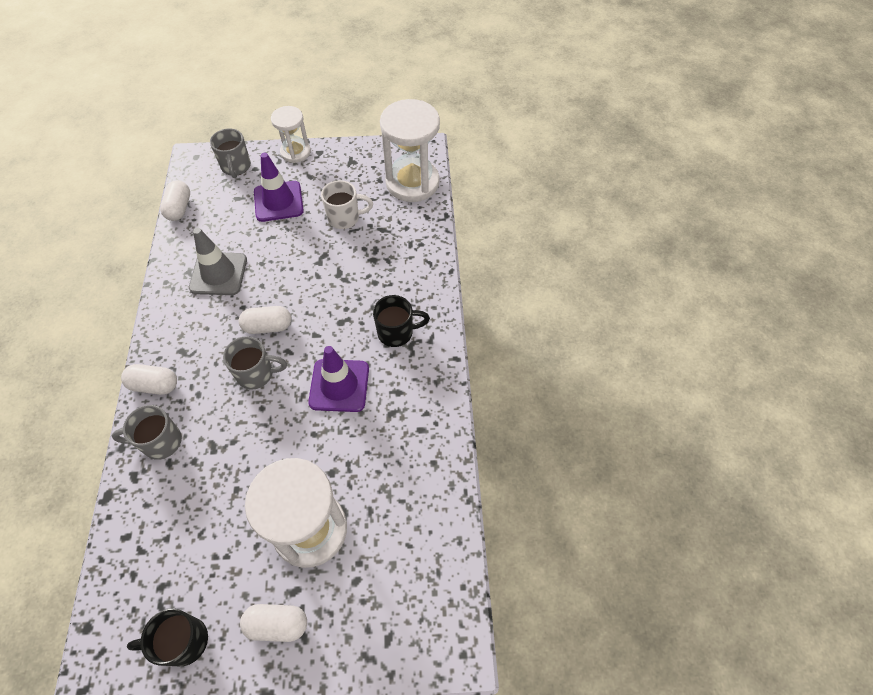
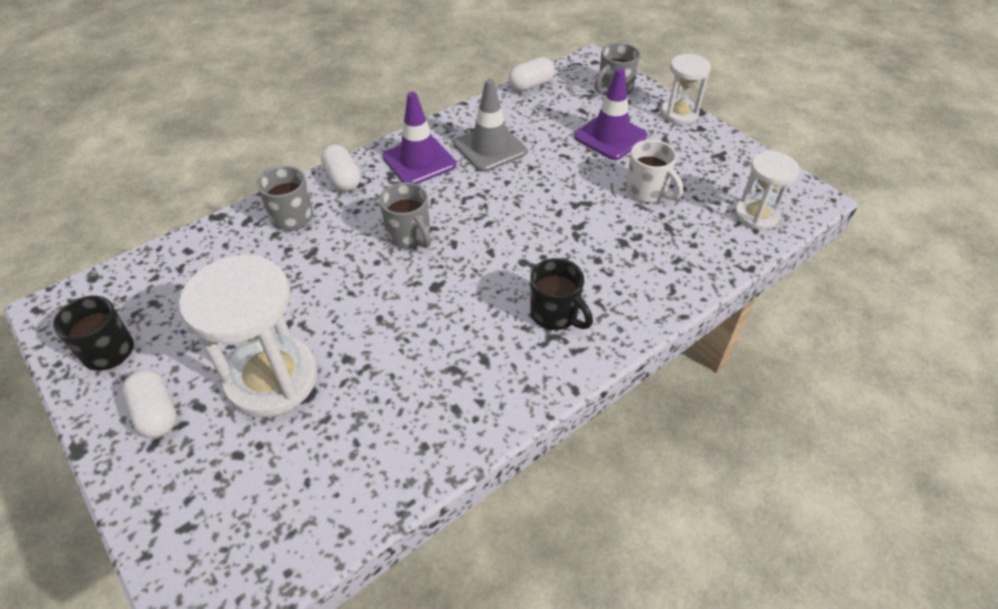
camera: 55 degrees right, 10 degrees down
white capsule [239,306,291,334] -> none
purple traffic cone [308,346,369,412] -> purple traffic cone moved to [383,92,456,184]
white hourglass [380,99,440,202] -> white hourglass [735,151,799,230], size x0.58

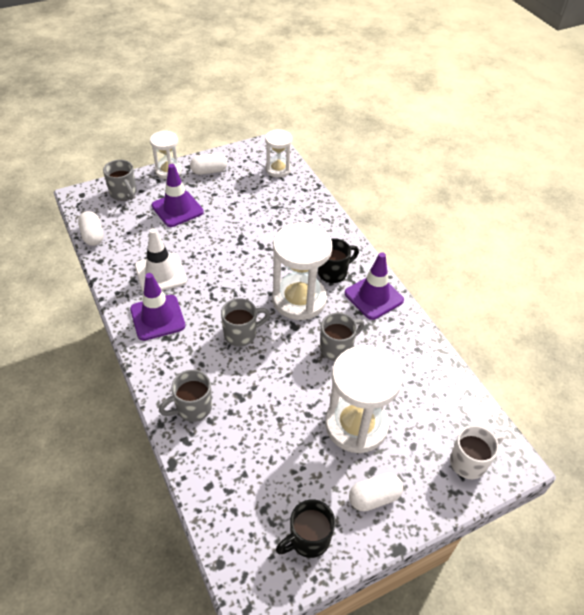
camera: 80 degrees left, 0 degrees up
white capsule [321,145,360,191] -> white capsule moved to [190,153,227,175]
grey traffic cone [454,79,527,172] -> white traffic cone [135,228,187,291]
white mug [626,140,683,202] -> white mug moved to [450,425,504,479]
none -> white hourglass [272,223,333,320]
none -> grey mug [320,313,364,361]
none -> purple traffic cone [345,252,404,320]

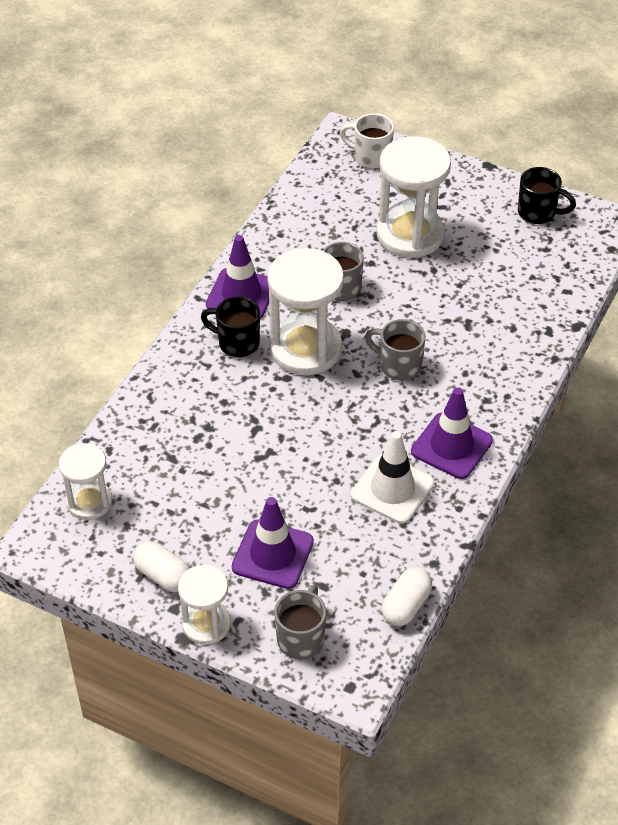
camera: 125 degrees left, 0 degrees up
grey mug [159,370,212,422] -> none
white capsule [349,473,403,511] -> none

